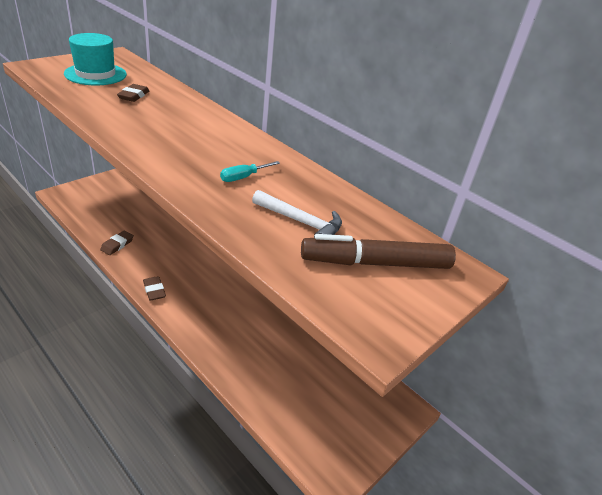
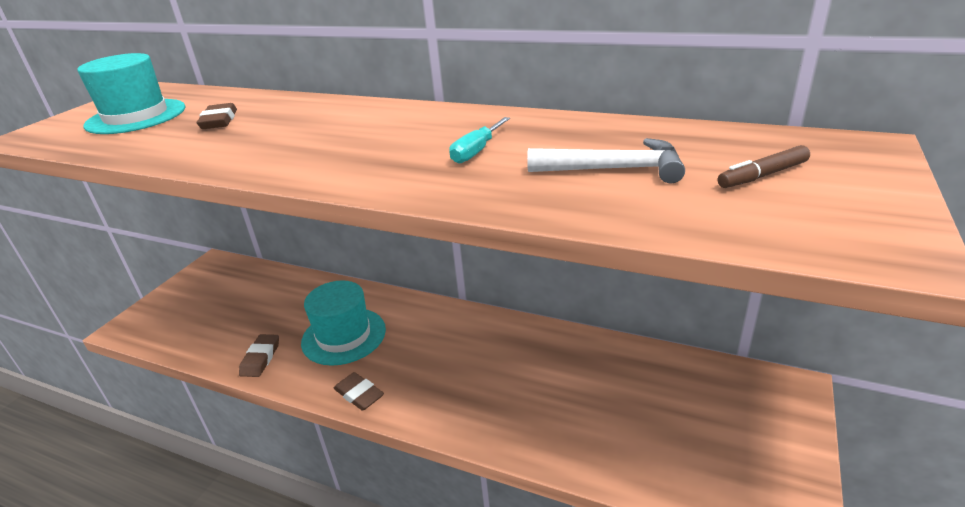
camera: 15 degrees left, 5 degrees down
brown marker [301,234,456,269] -> brown marker [718,145,810,188], size x0.47
none -> turquoise hat [301,280,386,366]

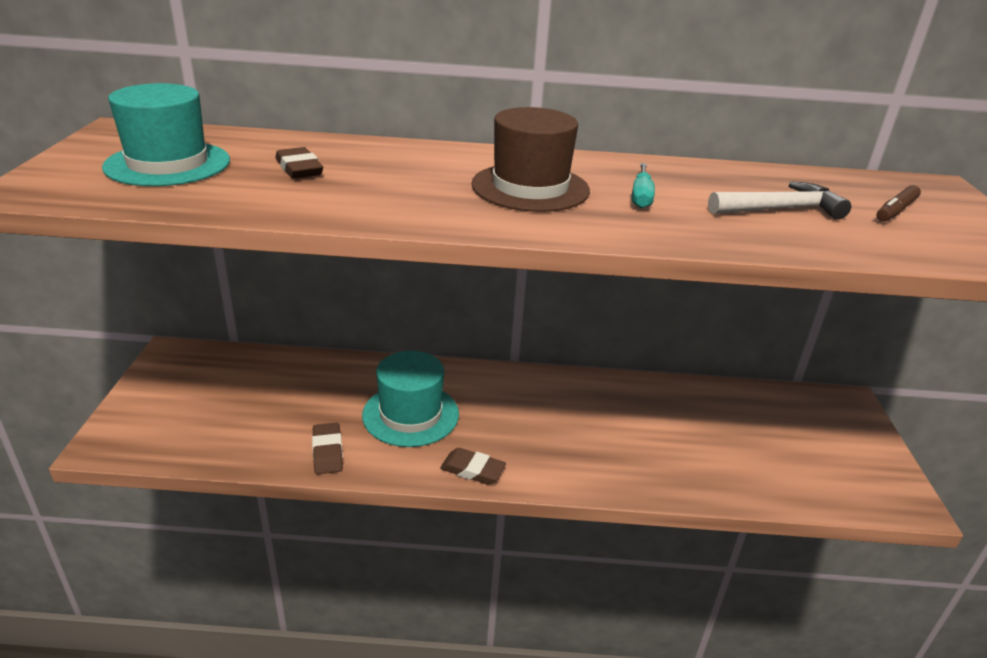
camera: 25 degrees left, 0 degrees up
none -> brown hat [471,107,590,212]

